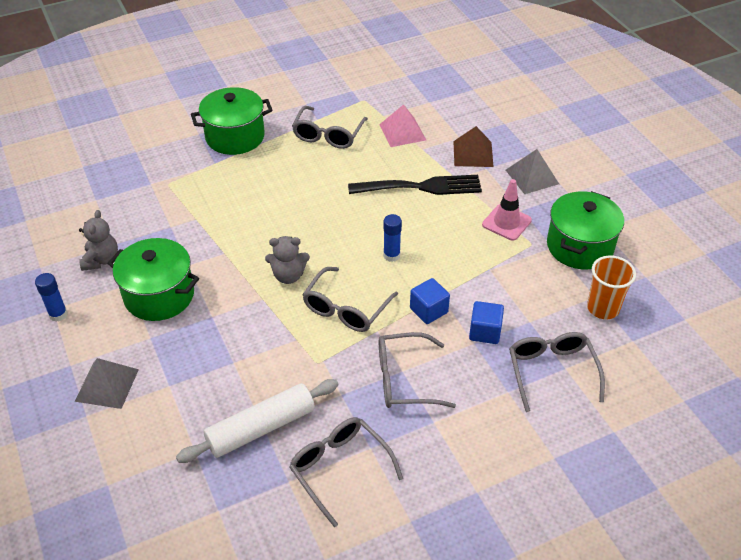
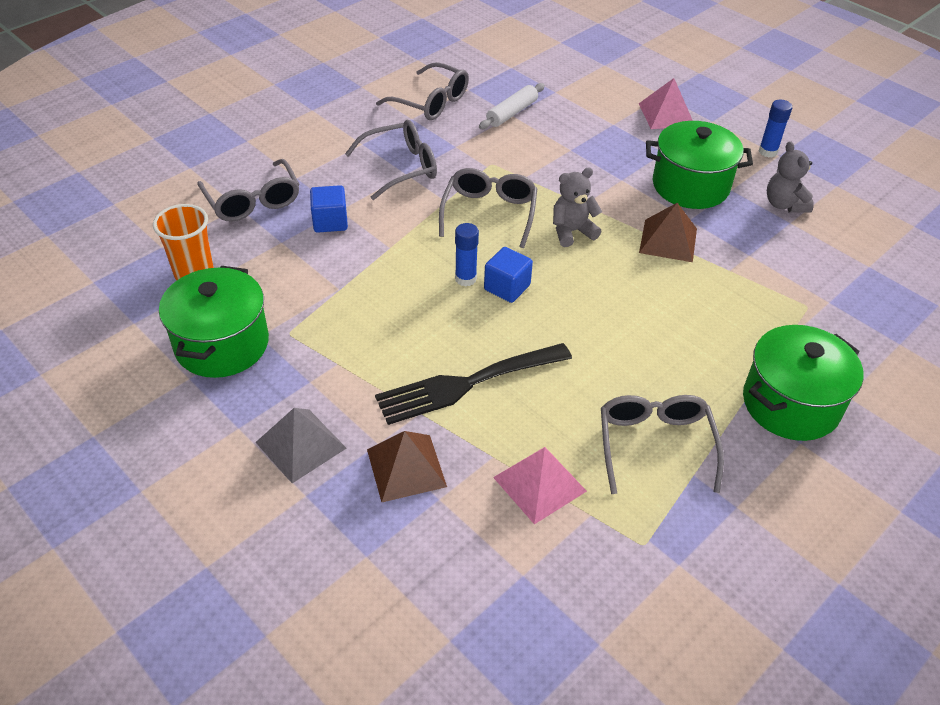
camera: 160 degrees right, 0 degrees up
grey pyramid [75,358,139,409] -> pink pyramid [639,78,693,129]
white rolling pin [176,379,339,463] -> white rolling pin [479,83,545,129], size x0.64
blue cube [410,278,450,324] -> blue cube moved to [484,247,533,303]
pink traffic cone [482,179,532,241] -> none
none -> brown pyramid [639,203,697,262]

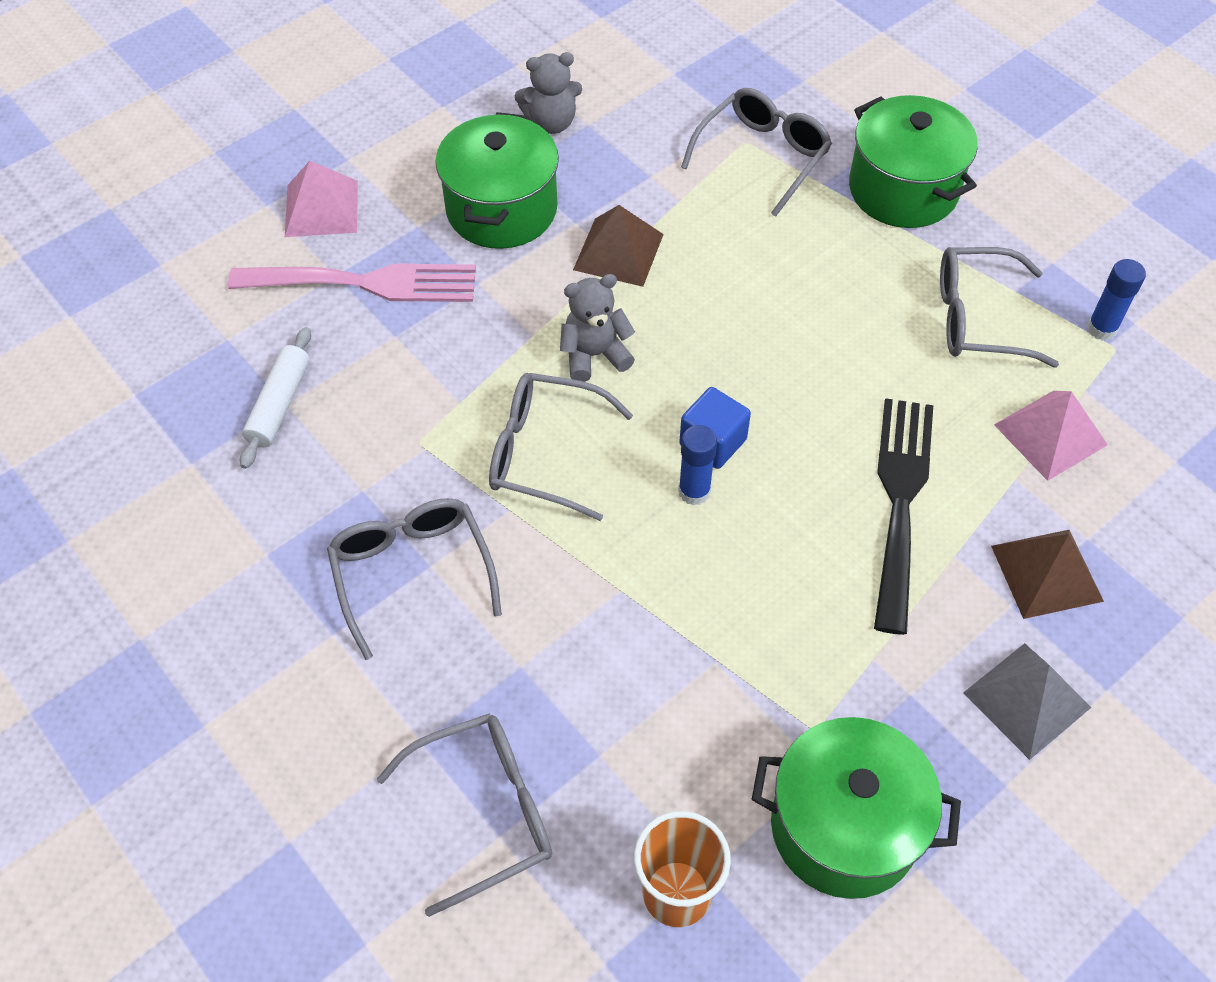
camera: 85 degrees left, 10 degrees up
blue cube [310,185,348,233] -> none
black fork [375,343,572,425] -> black fork turned 150 degrees counterclockwise [874,398,933,635]
grey glasses [376,62,469,120] -> grey glasses moved to [681,88,832,217]
white rolling pin [479,83,545,129] -> white rolling pin turned 60 degrees clockwise [240,327,311,469]
grey teddy bear [553,168,602,247] -> grey teddy bear turned 90 degrees clockwise [560,274,635,382]
blue glue stick [759,100,792,158] -> blue glue stick moved to [1087,259,1146,341]
none -> pink fork [228,263,476,302]

